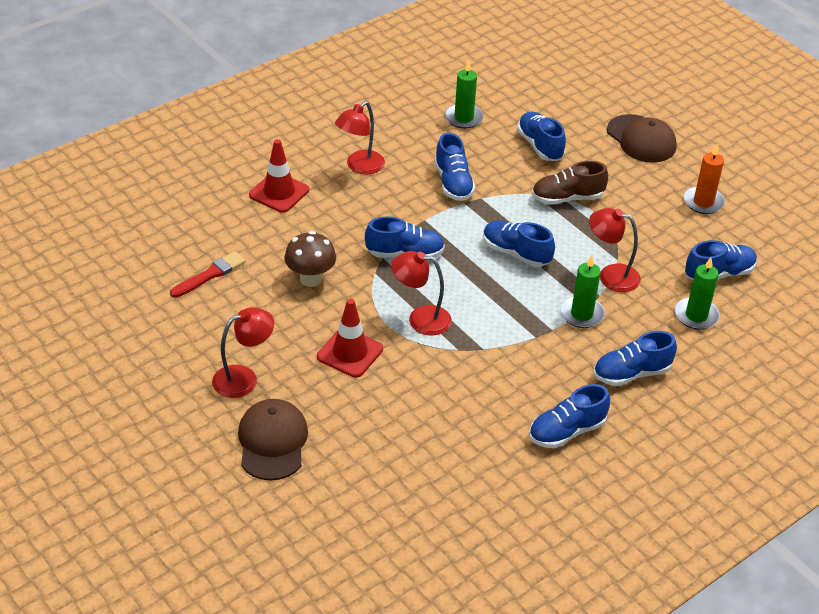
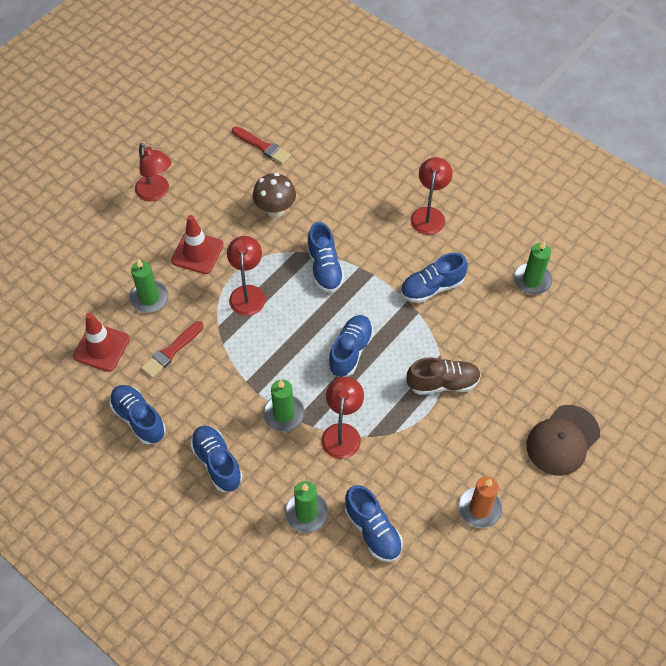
camera: 80 degrees right, 15 degrees up
brown cap [238,399,308,481] -> none
red traffic cone [249,139,309,213] -> red traffic cone moved to [73,313,130,372]
red lamp [335,101,385,175] -> red lamp turned 75 degrees clockwise [411,157,452,235]
blue shoe [517,112,566,161] -> none
brown shoe [532,161,608,205] -> brown shoe turned 105 degrees clockwise [406,357,481,395]
none -> green candle [129,259,168,313]
none -> red brush [141,321,204,378]

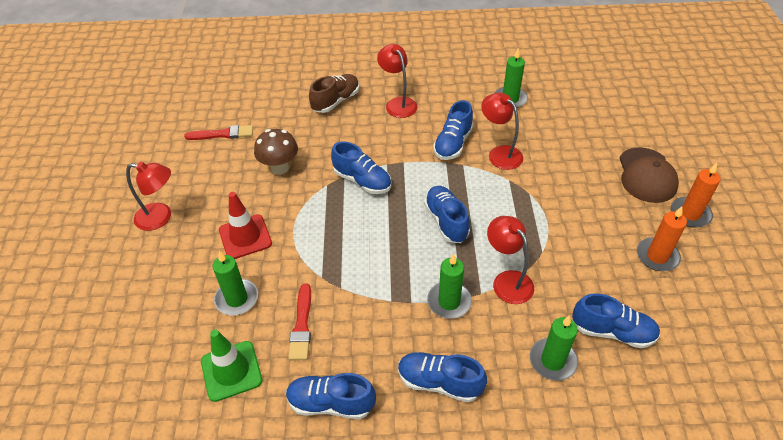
camera: 40 degrees left, 10 degrees down
red traffic cone [73,313,130,372] -> green traffic cone [201,330,262,402]
red lamp [227,236,266,316] -> red lamp moved to [481,93,523,170]
brown shoe [406,357,481,395] -> brown shoe moved to [309,74,359,113]
none -> orange candle [671,163,721,228]

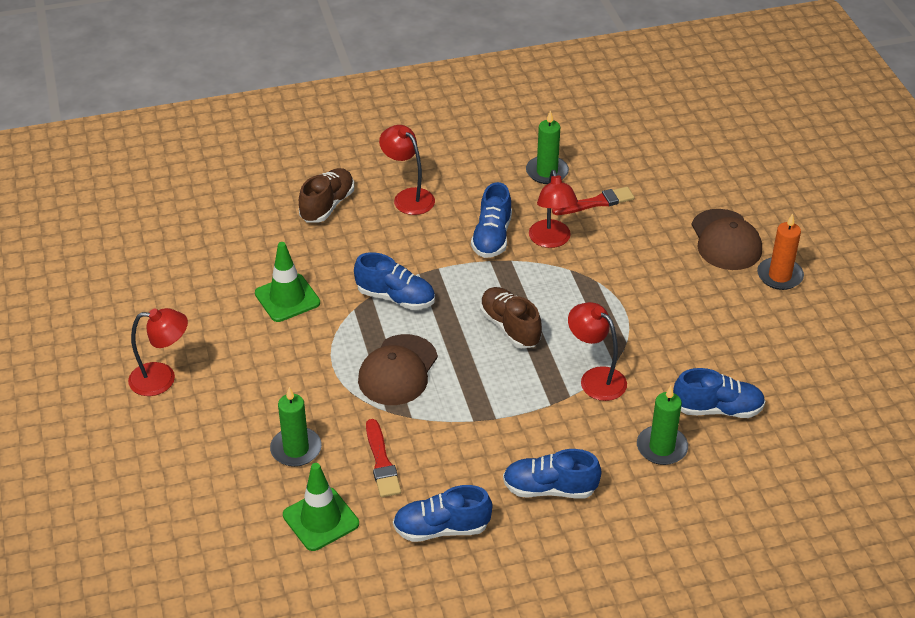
camera: 15 degrees left, 5 degrees down
red brush [184,125,253,140] -> red brush moved to [552,187,634,215]
red traffic cone [219,192,272,259] -> none
brown mushroom [254,129,298,175] -> green traffic cone [255,242,320,322]
blue shoe [424,186,470,243] -> brown shoe [480,287,542,348]
green candle [427,254,472,319] -> none
red lamp [481,93,523,170] -> red lamp turned 135 degrees counterclockwise [529,170,578,248]
orange candle [637,207,687,271] -> none
none -> brown cap [358,334,438,405]

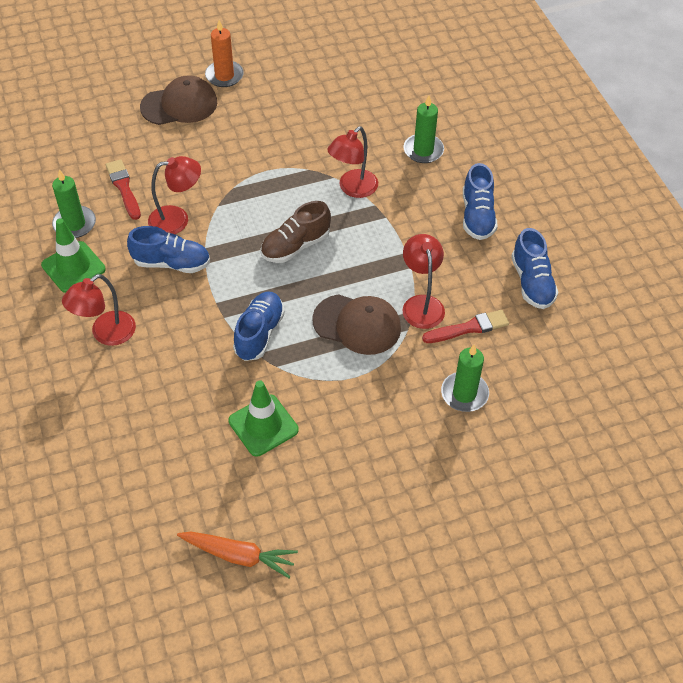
camera: 95 degrees left, 10 degrees up
red lamp [128,308,188,396] -> red lamp moved to [402,234,445,329]
green traffic cone [283,463,359,551] -> green traffic cone moved to [41,218,106,293]
brown shoe [299,168,354,223] -> none
blue shoe [673,368,765,418] -> none
none -> orange carrot [177,532,298,578]

